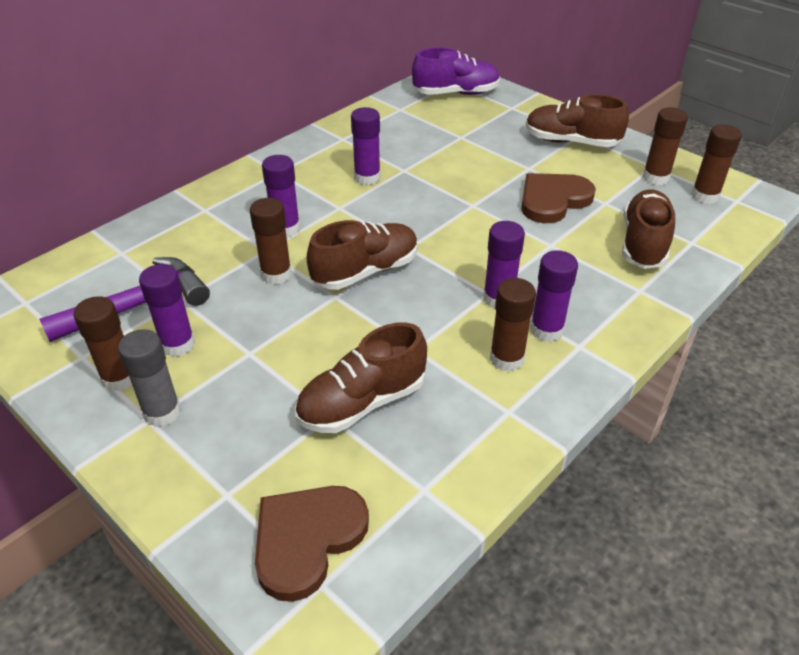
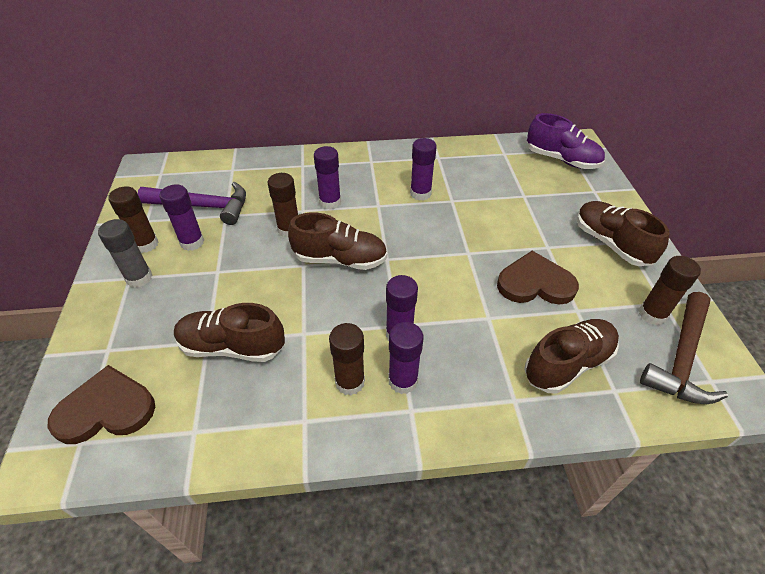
camera: 40 degrees right, 5 degrees up
brown glue stick [691,124,742,204] -> brown hammer [640,292,728,404]

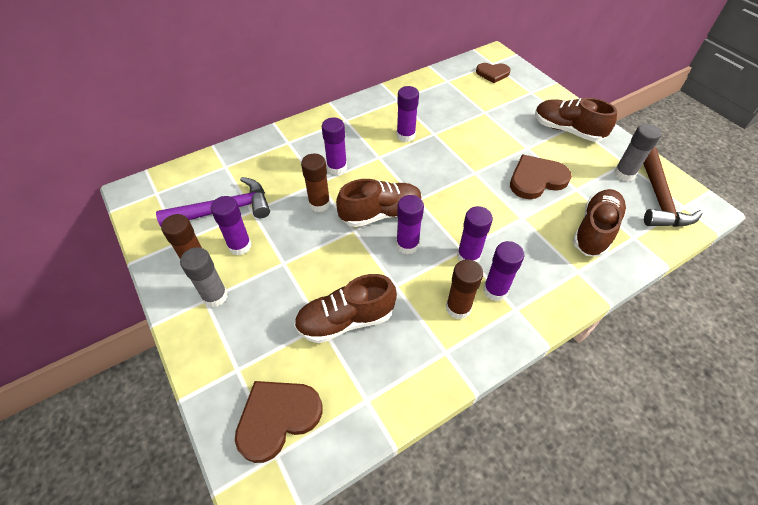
camera: 25 degrees left, 5 degrees up
purple shoe [527,113,605,169] -> brown heart [476,63,511,83]
brown glue stick [639,256,701,325] -> grey glue stick [614,124,661,181]
none -> purple glue stick [396,195,424,254]

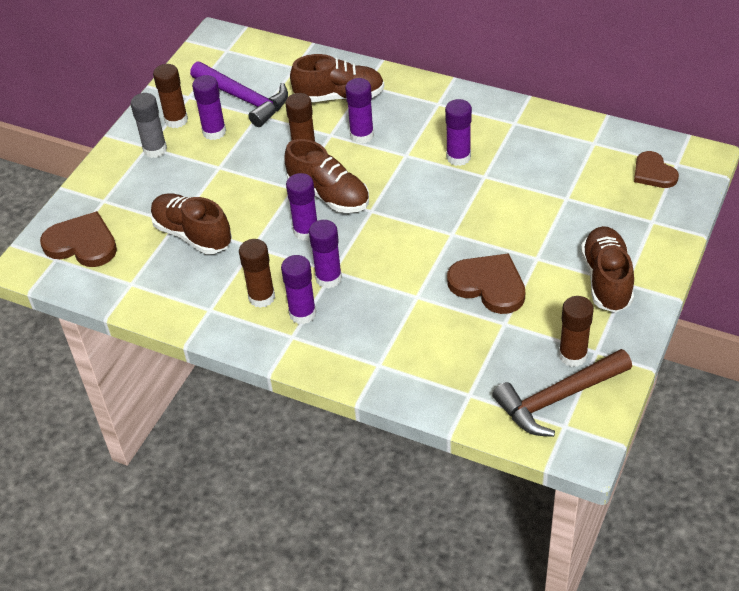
camera: 60 degrees right, 5 degrees down
brown shoe [573,189,627,257] -> brown shoe moved to [290,54,384,102]
grey glue stick [614,124,661,181] -> brown glue stick [559,296,594,367]

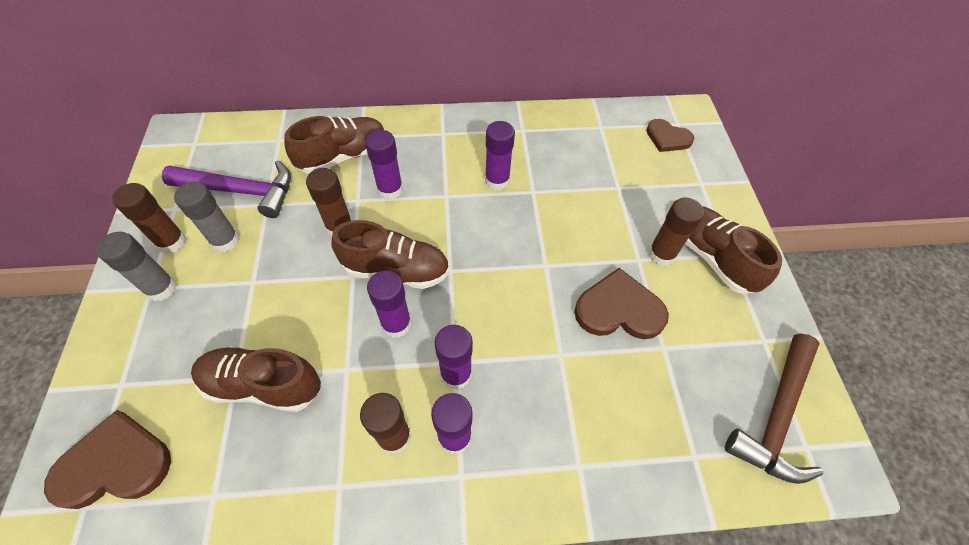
camera: 35 degrees left, 10 degrees up
purple glue stick [192,75,226,140] -> grey glue stick [174,182,240,252]
brown glue stick [559,296,594,367] -> brown glue stick moved to [648,198,704,266]

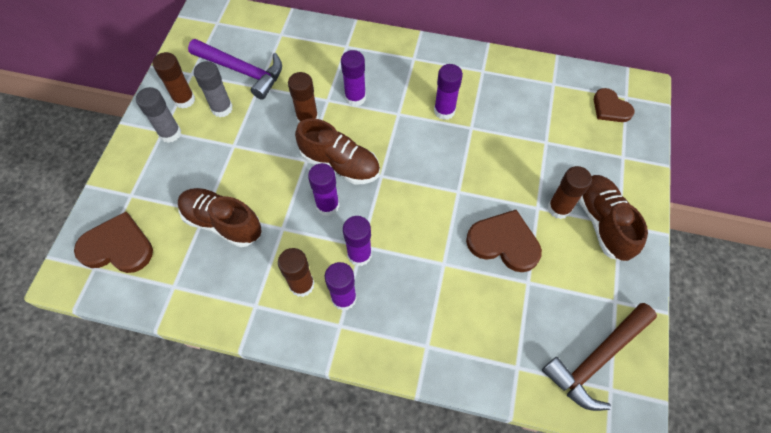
camera: 20 degrees right, 5 degrees up
brown shoe [284,116,385,174] -> none

